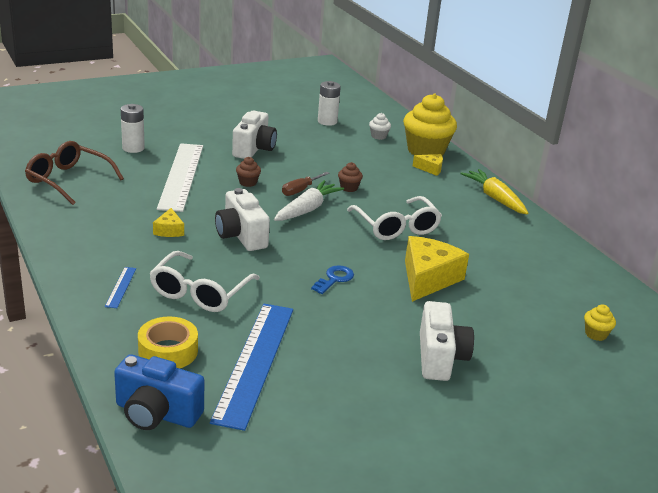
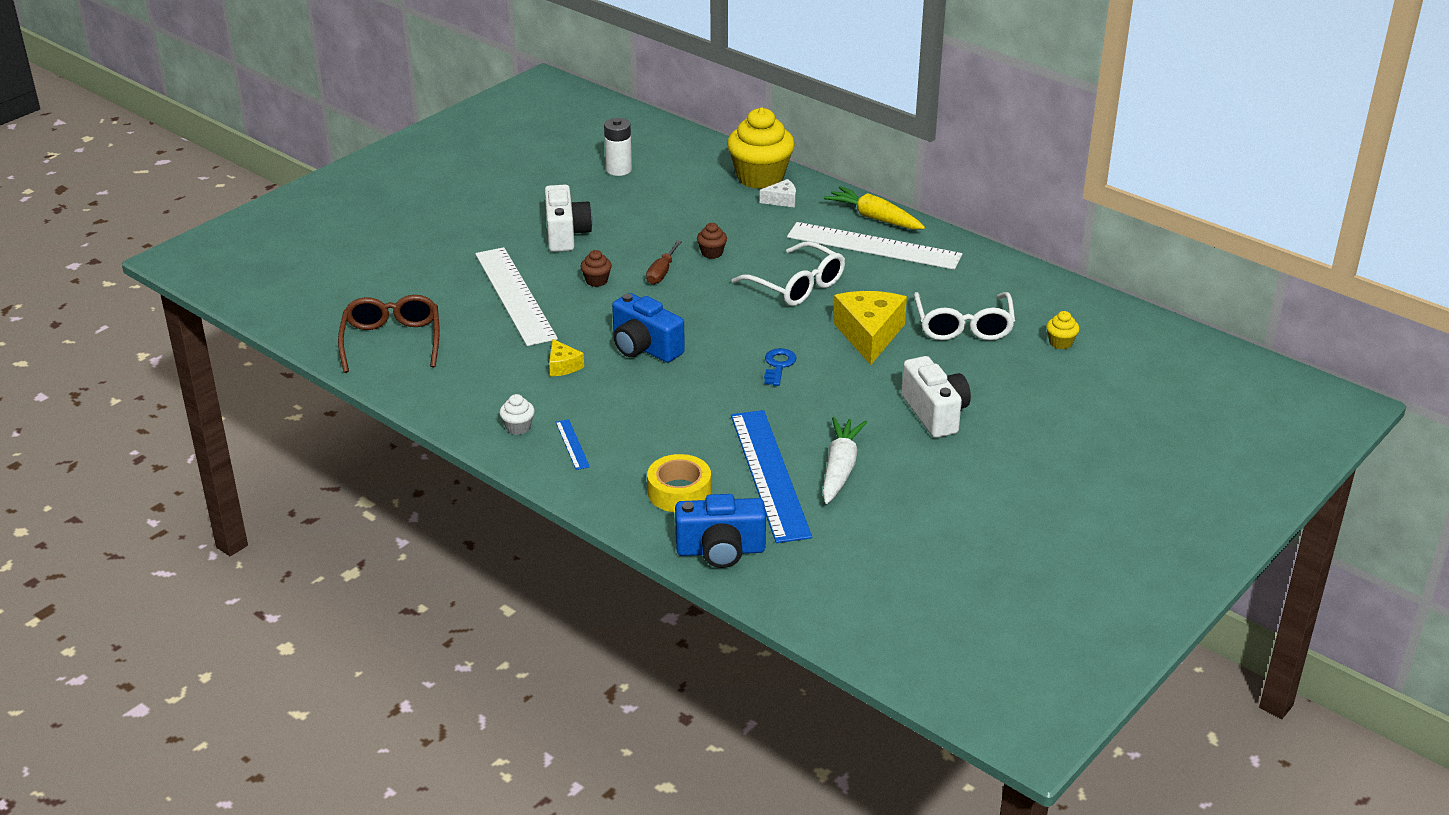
camera: 20 degrees left, 5 degrees up
brown glasses [25,141,124,205] -> brown glasses turned 75 degrees clockwise [338,295,439,373]
white battery [121,104,145,153] -> none
white glasses [149,251,260,312] -> white glasses moved to [914,292,1015,340]
white camera [215,188,270,251] -> blue camera [612,293,685,363]
white carrot [274,180,344,221] -> white carrot moved to [822,417,867,504]
white cupcake [369,113,391,140] -> white cupcake moved to [500,394,535,435]
yellow cheese [413,154,443,176] -> white cheese [760,179,796,208]
none -> white ruler [787,222,963,270]

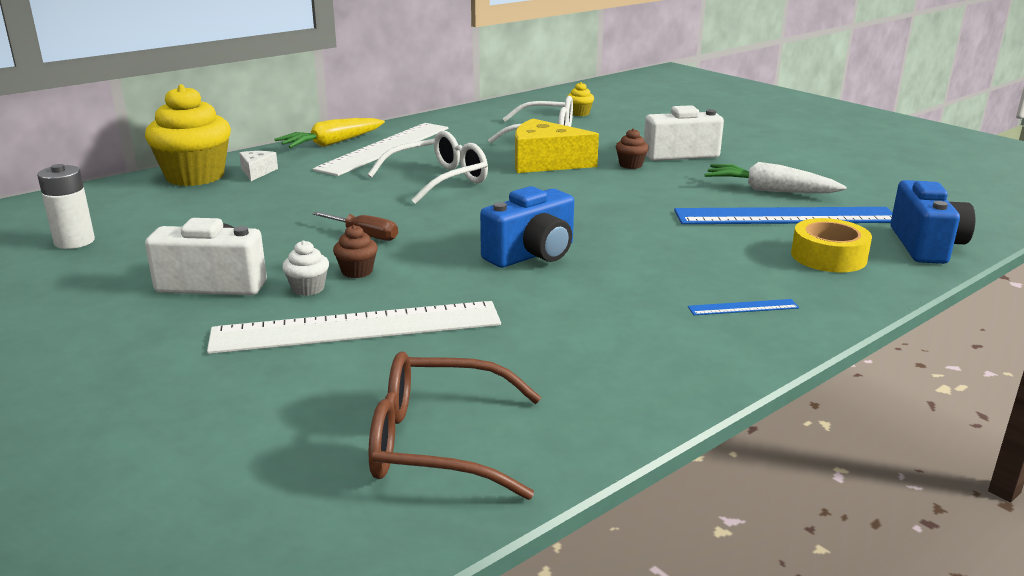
camera: 80 degrees left, 10 degrees down
white cupcake [500,394,535,435] -> white cupcake moved to [282,240,329,296]
yellow cheese [549,339,584,376] -> none
brown cupcake [697,223,727,259] -> brown cupcake moved to [616,128,649,169]
blue key [764,348,797,386] -> none

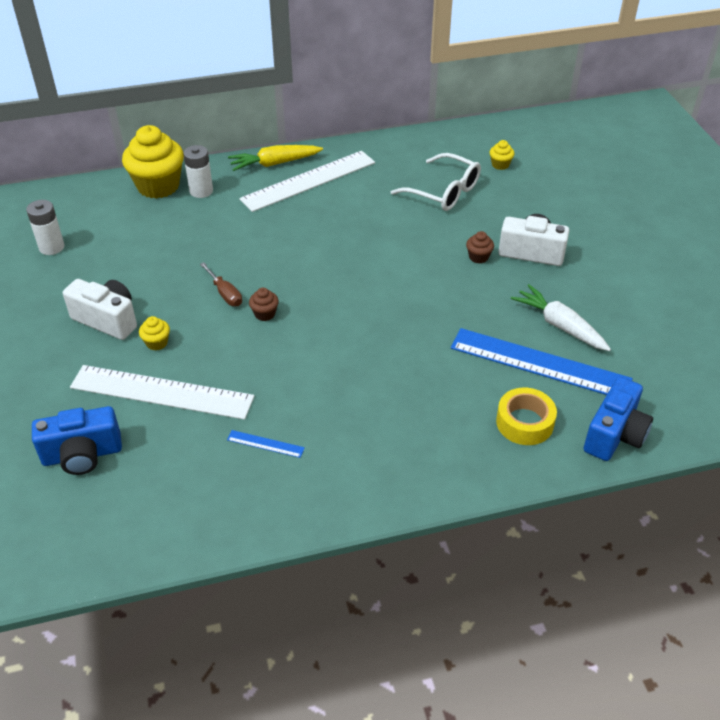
camera: 25 degrees right, 20 degrees up
white cheese [239,151,278,181] -> white battery [183,145,213,198]
white cupcake [282,240,329,296] -> yellow cupcake [139,316,170,351]
brown cupcake [333,225,378,278] -> brown cupcake moved to [249,288,279,321]
white glasses [367,131,488,204] -> none
brown glasses [368,351,541,500] -> none
blue camera [480,186,574,268] -> blue camera moved to [32,406,122,475]
yellow cheese [515,119,599,173] -> none
blue ruler [688,299,799,315] -> blue ruler moved to [227,430,305,458]

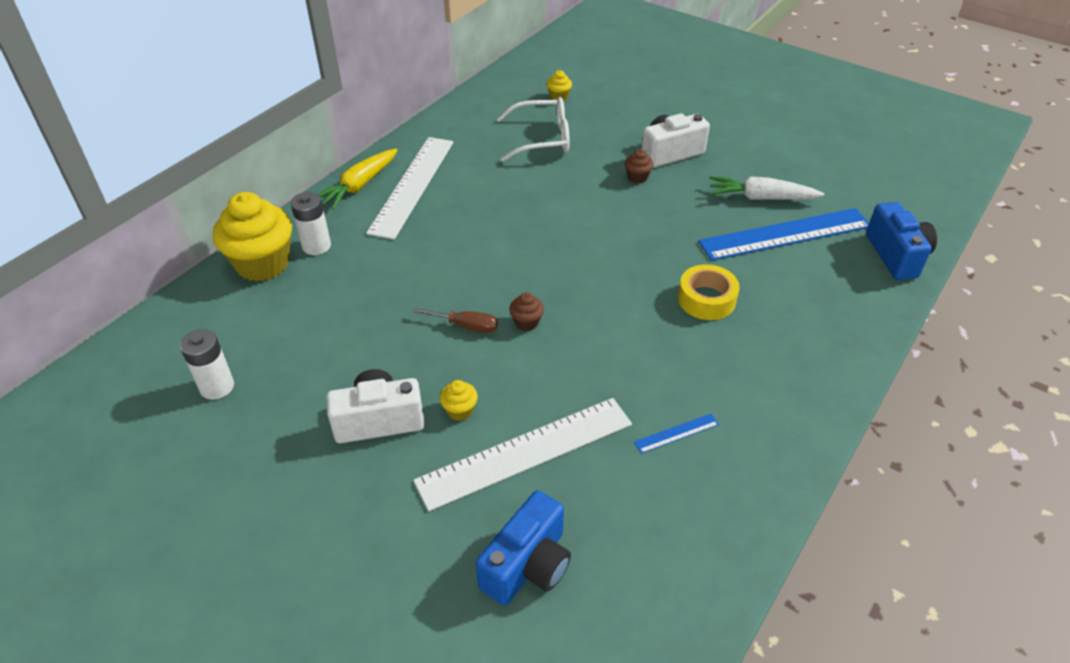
camera: 40 degrees left, 0 degrees up
yellow tape [496,388,557,445] -> yellow tape moved to [678,264,740,320]

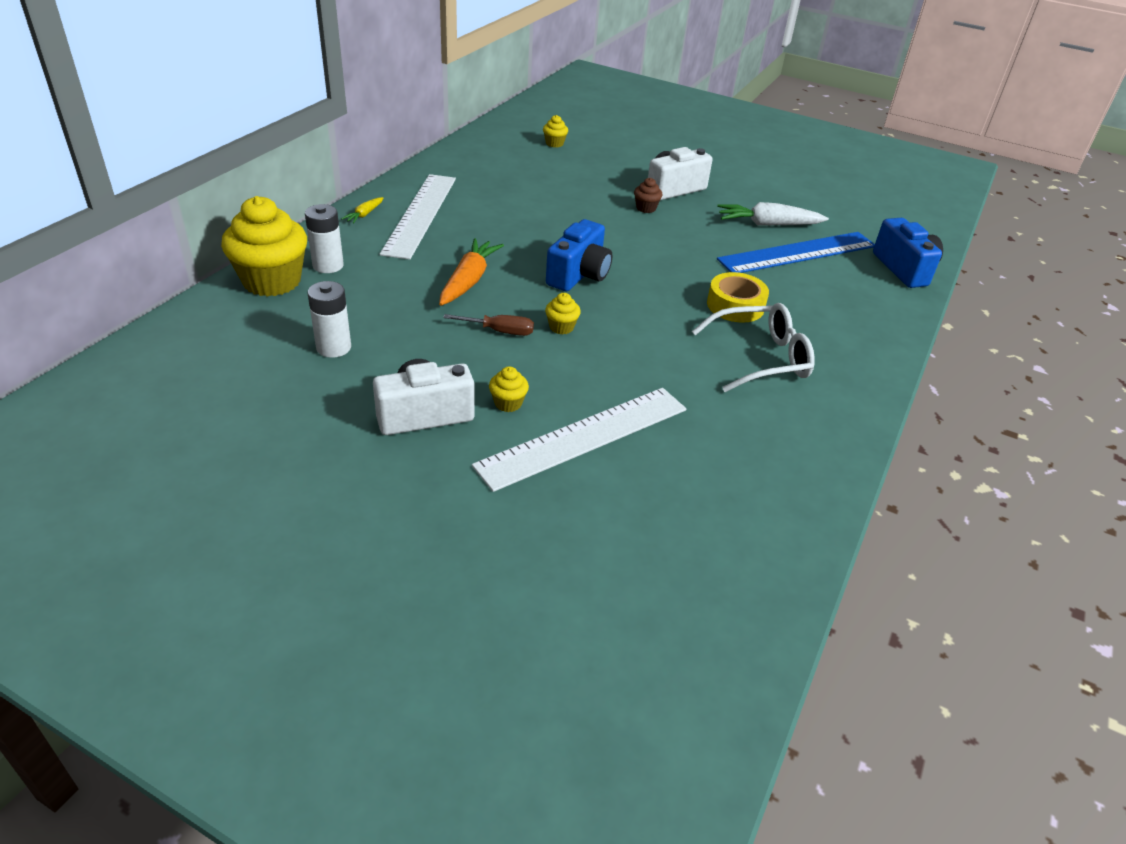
camera: 10 degrees left, 5 degrees down
white battery [180,329,234,400] -> white battery moved to [308,281,351,358]
yellow carrot [318,149,398,210] -> yellow carrot [341,197,383,223], size x0.51
blue camera [476,490,571,606] -> blue camera moved to [546,219,612,291]
white glasses [497,97,570,162] -> white glasses moved to [692,303,815,392]
brown cupcake [509,293,544,331] -> yellow cupcake [545,293,581,335]
blue ruler [634,414,719,454] -> none
none -> orange carrot [439,238,504,306]

